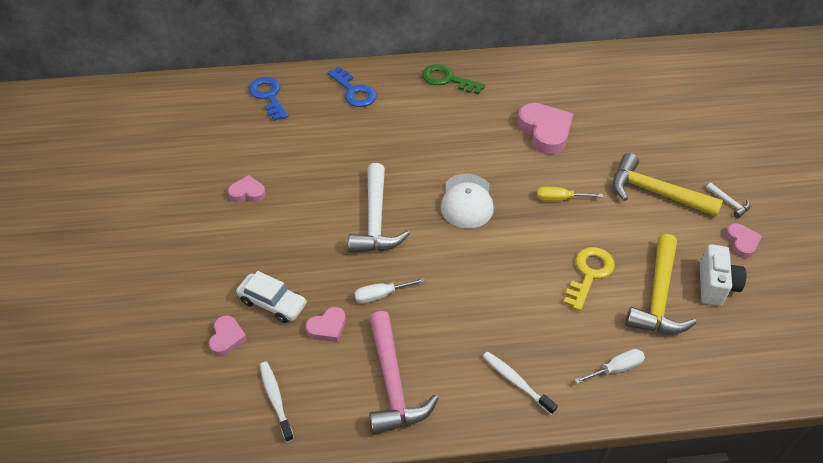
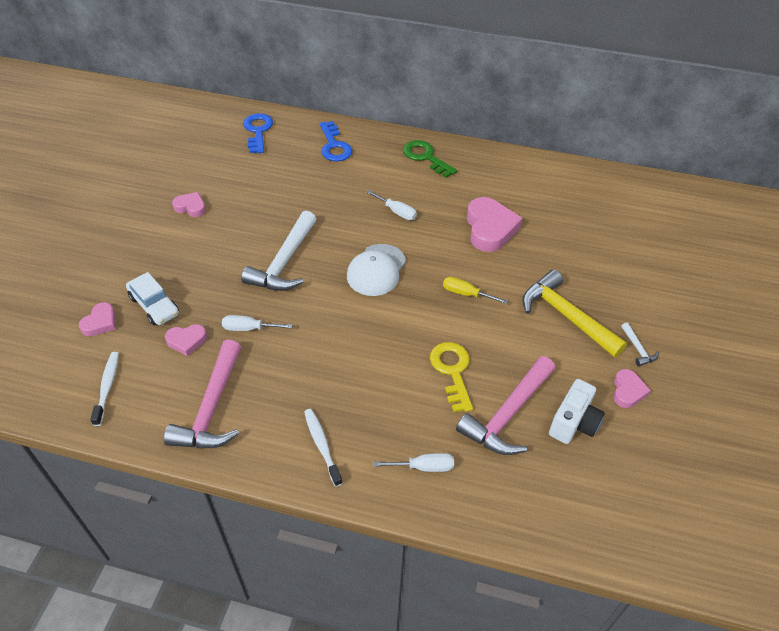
camera: 20 degrees right, 0 degrees up
yellow key [563,247,615,311] -> yellow key turned 60 degrees counterclockwise [430,342,473,412]
yellow hammer [626,234,696,334] -> pink hammer [456,356,555,455]
none -> white screwdriver [366,190,417,220]

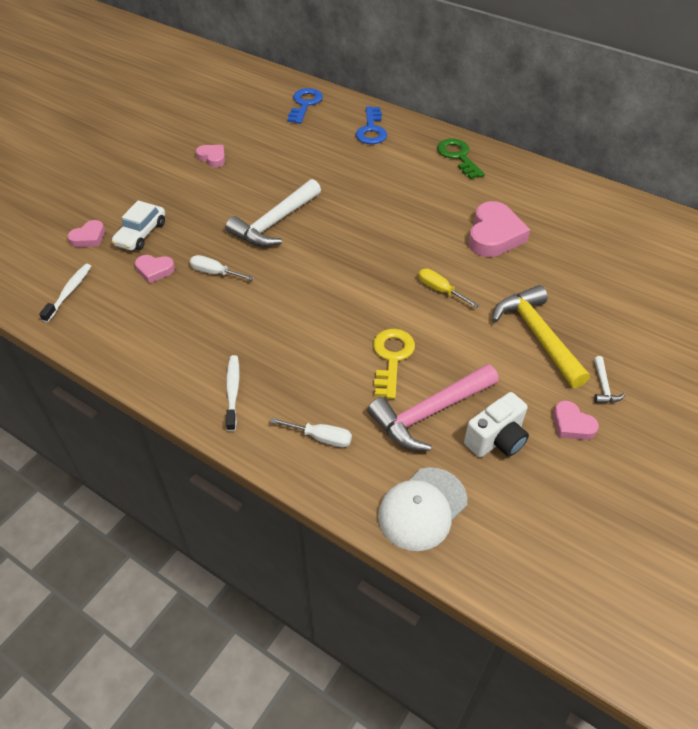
camera: 20 degrees right, 0 degrees up
white car [126,272,179,325] -> white car turned 45 degrees clockwise [112,200,165,251]
pink hammer [164,339,241,448] -> none
white cap [347,244,406,296] -> white cap moved to [378,467,467,551]
white screwdriver [366,190,417,220] -> none
pink heart [613,369,651,408] -> pink heart turned 105 degrees clockwise [553,401,599,440]

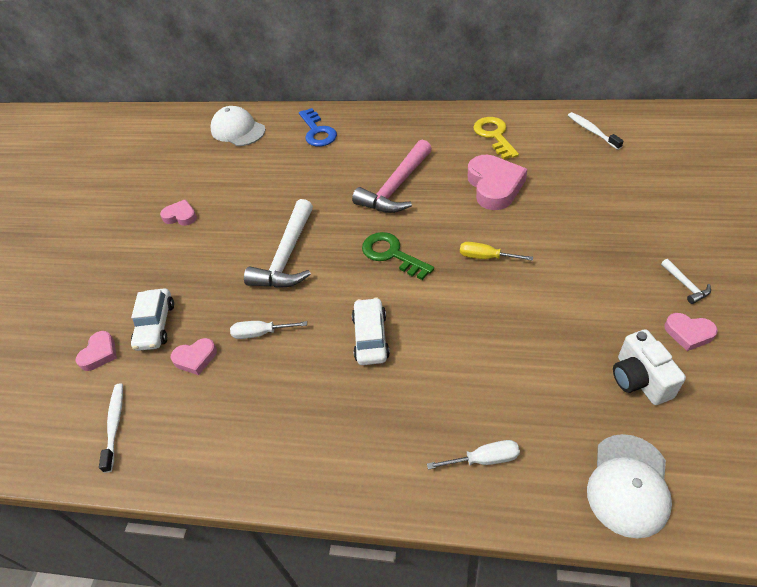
camera: 20 degrees left, 0 degrees up
white toothbrush [226,355,240,432] -> white toothbrush moved to [568,112,624,150]
blue key [288,88,323,124] -> white cap [210,106,266,146]
pink hammer [367,364,499,451] -> pink hammer moved to [352,140,432,213]
yellow key [373,329,415,399] -> yellow key moved to [473,117,519,160]
green key [437,138,485,179] -> green key moved to [362,232,434,280]
white camera [464,392,529,457] -> white camera turned 135 degrees clockwise [613,329,686,405]
yellow hammer [492,285,590,388] -> none
none -> white car [352,297,390,365]

